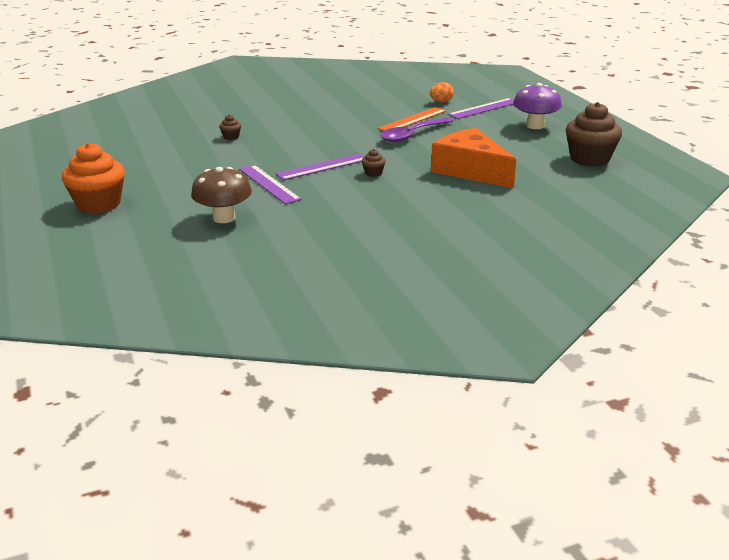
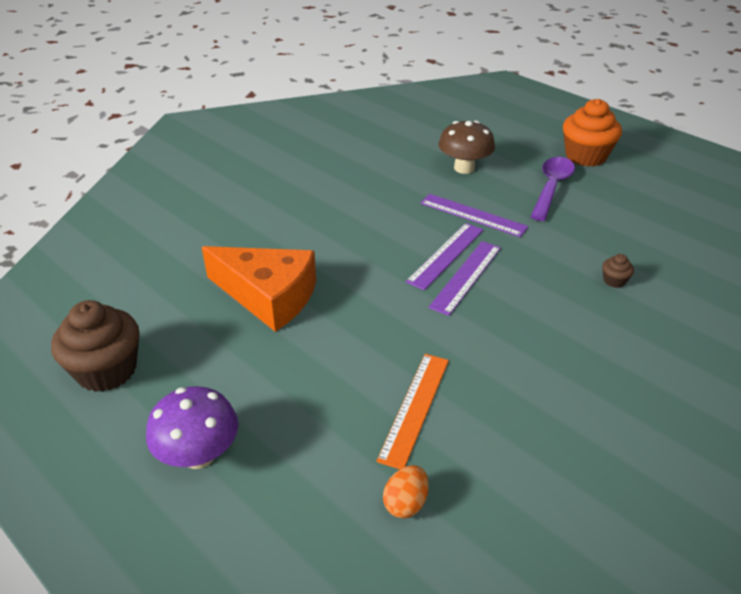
camera: 155 degrees right, 10 degrees up
brown cupcake [362,149,386,177] -> none
purple spoon [380,117,453,142] -> purple spoon moved to [530,157,575,221]
purple ruler [448,98,514,119] -> purple ruler moved to [429,241,501,316]

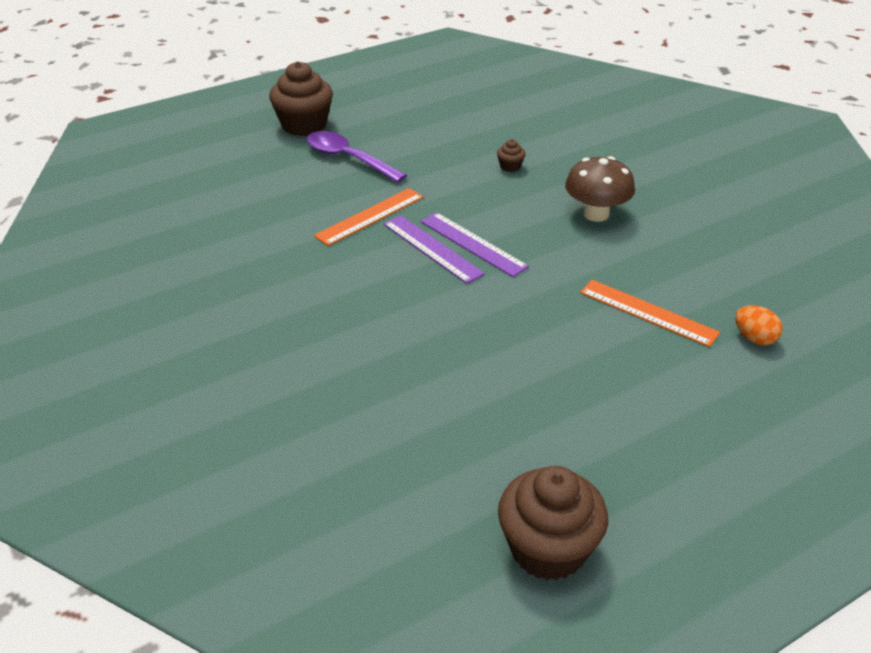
camera: 75 degrees left, 0 degrees up
purple mushroom [146,386,238,469] -> none
orange cheese [202,246,316,332] -> none
purple ruler [421,194,529,237] -> orange ruler [314,188,423,246]
brown mushroom [438,121,495,174] -> brown mushroom moved to [565,156,635,222]
orange cupcake [563,99,622,167] -> brown cupcake [269,61,333,136]

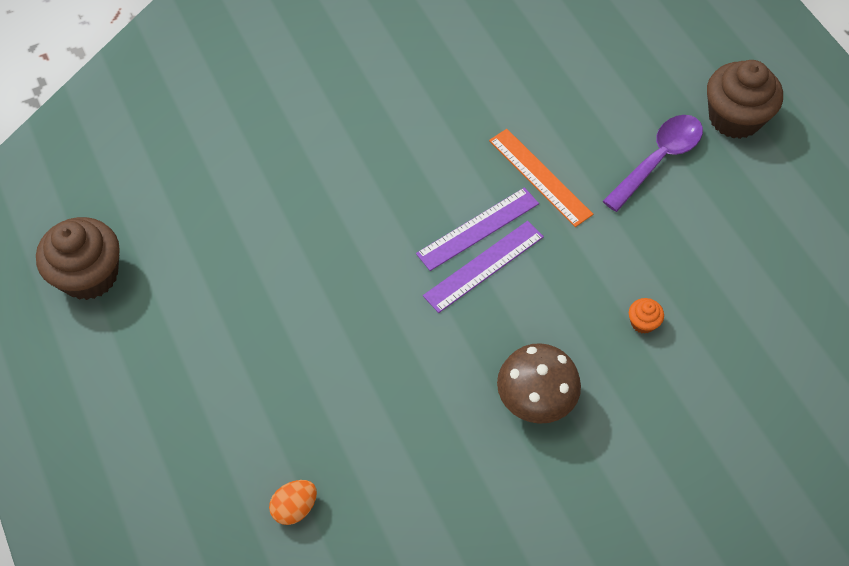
camera: 95 degrees right, 20 degrees up
brown cupcake [497,139,526,172] -> orange cupcake [629,298,664,334]
orange ruler [580,280,720,347] -> none

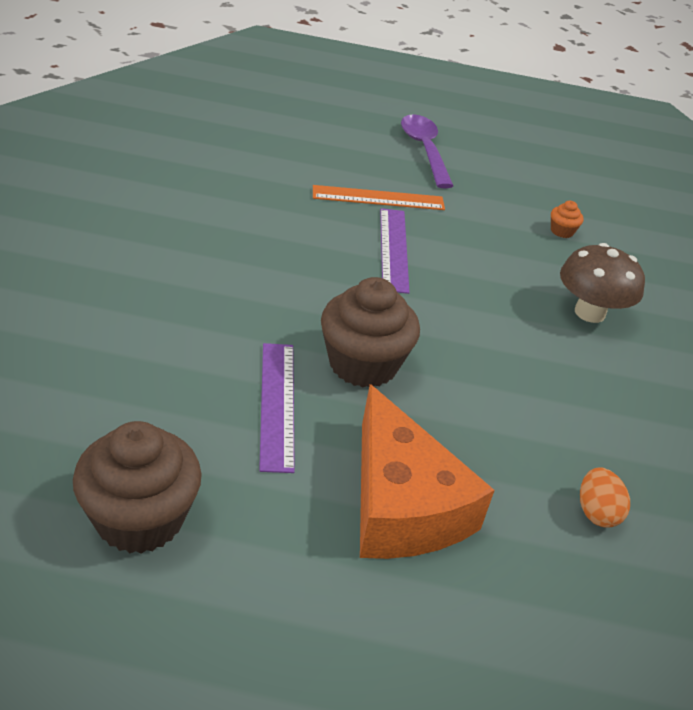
camera: 60 degrees left, 20 degrees down
purple ruler [423,221,544,313] -> purple ruler moved to [259,343,295,473]
brown cupcake [707,60,783,139] -> brown cupcake moved to [321,277,420,388]
none -> orange cheese [360,384,495,559]

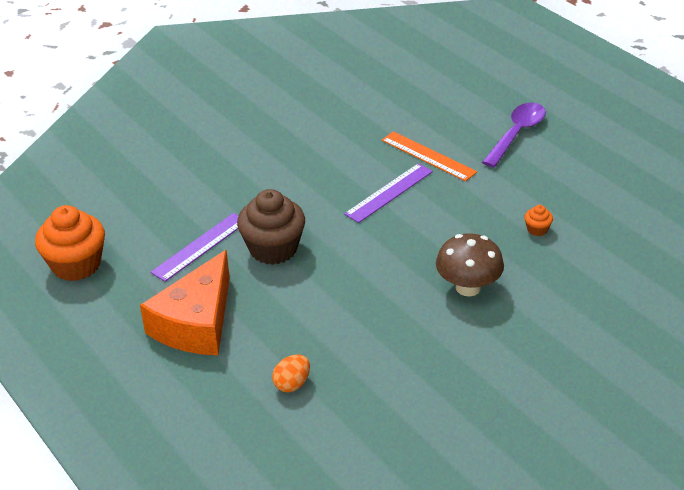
camera: 50 degrees right, 0 degrees up
brown cupcake [73,421,202,554] -> orange cupcake [35,205,105,281]

